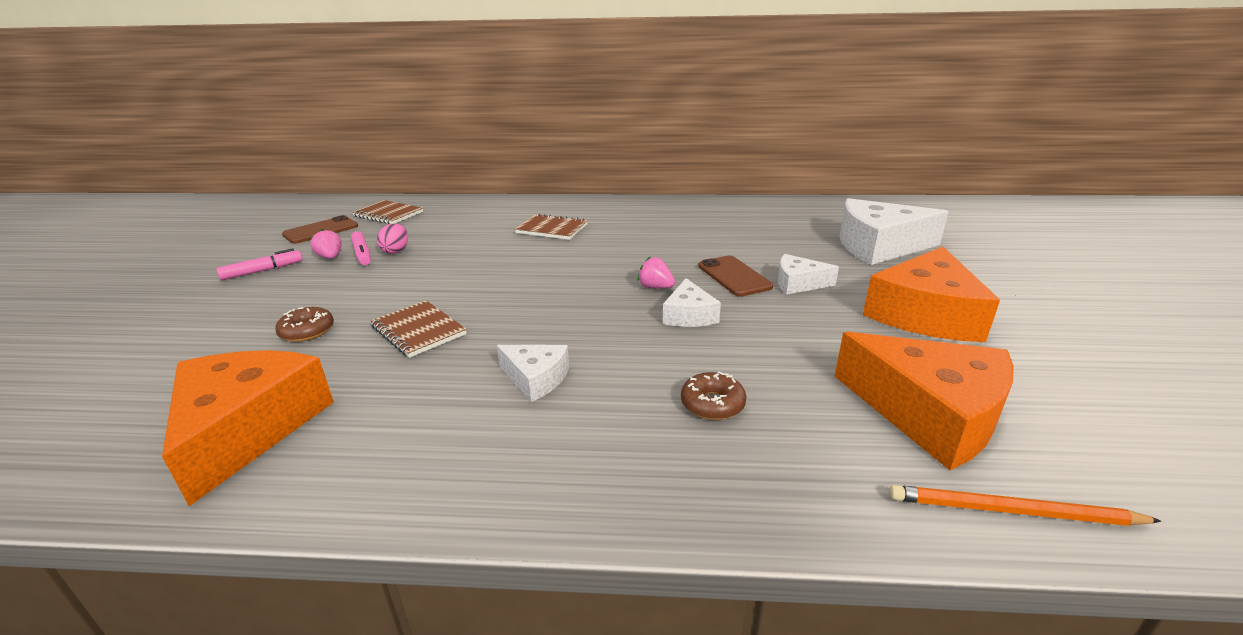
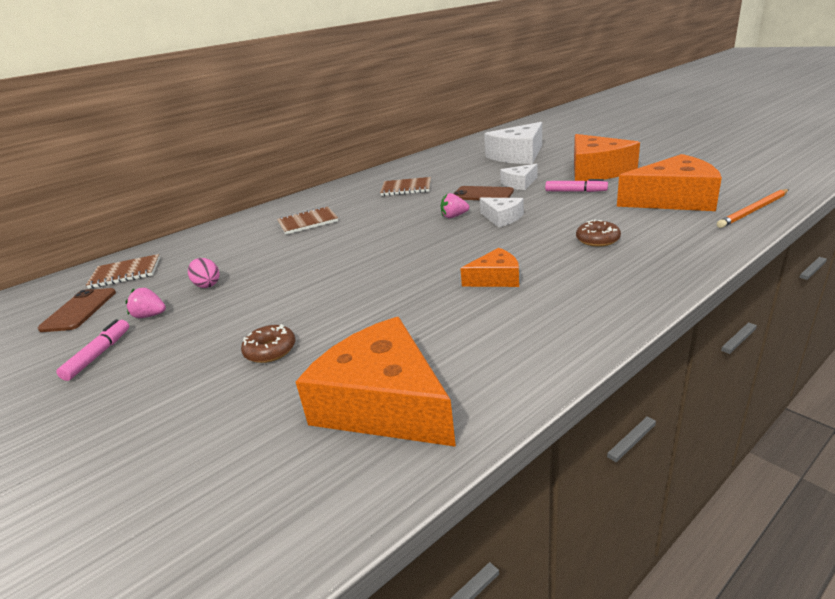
camera: 40 degrees left, 0 degrees up
pink marker [351,231,371,265] -> pink marker moved to [545,179,608,192]
brown notebook [371,301,467,358] -> brown notebook moved to [380,177,431,196]
white cheese [497,345,569,402] -> orange cheese [460,248,519,287]

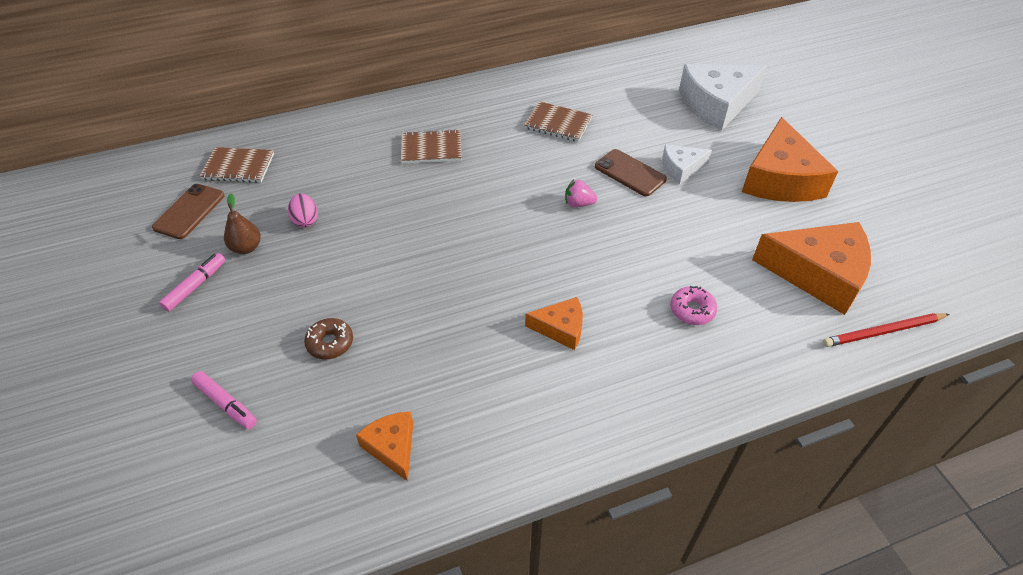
camera: 15 degrees right, 20 degrees up
pink strawberry [125,288,166,318] -> brown pear [224,193,261,254]
orange cheese [295,317,456,447] -> orange cheese [356,412,413,481], size x0.52
white cheese [480,198,524,227] -> none
pink marker [545,179,608,192] -> pink marker moved to [191,371,257,429]
brown donut [576,220,621,247] -> pink donut [670,286,717,325]
orange pencil [717,189,789,228] -> red pencil [823,313,949,347]

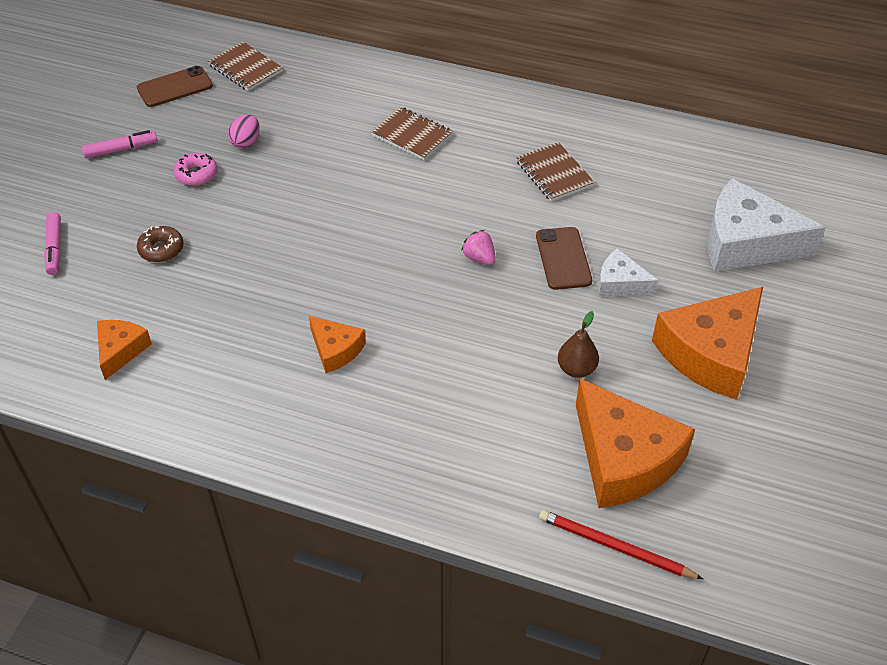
camera: 40 degrees right, 0 degrees up
brown pear [224,193,261,254] -> brown pear moved to [558,311,599,378]
pink donut [670,286,717,325] -> pink donut moved to [174,153,217,186]

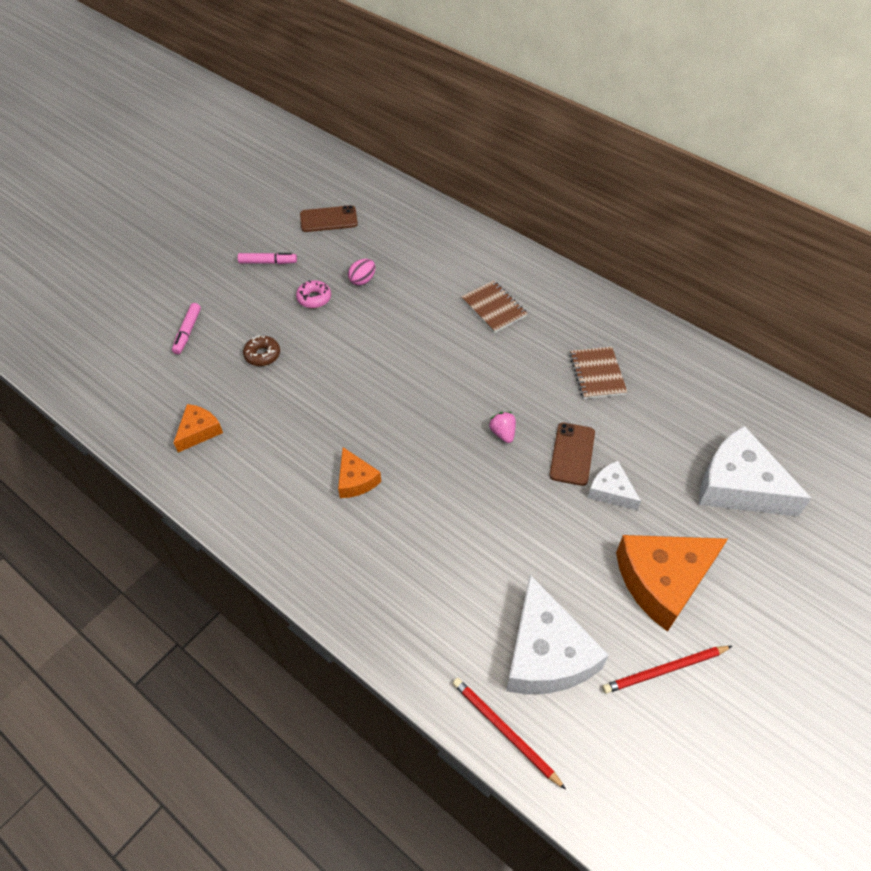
camera: 20 degrees right, 5 degrees up
brown notebook [208,42,283,91] -> none
brown pear [558,311,599,378] -> none
orange cheese [576,378,695,508] -> white cheese [506,575,609,694]
none -> red pencil [602,646,732,694]

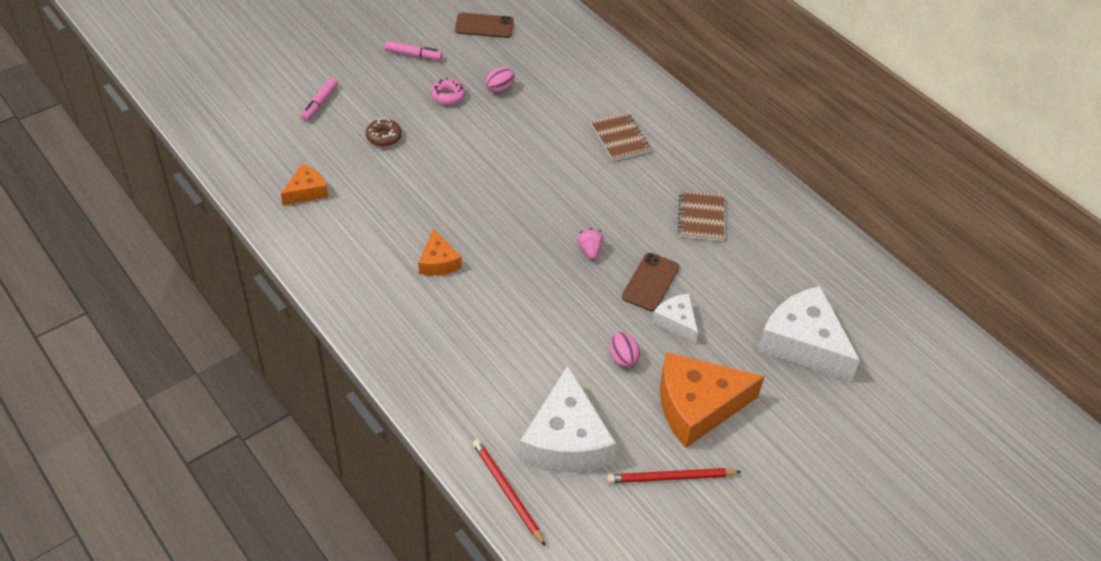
camera: 10 degrees right, 5 degrees down
none -> pink egg [610,332,640,368]

